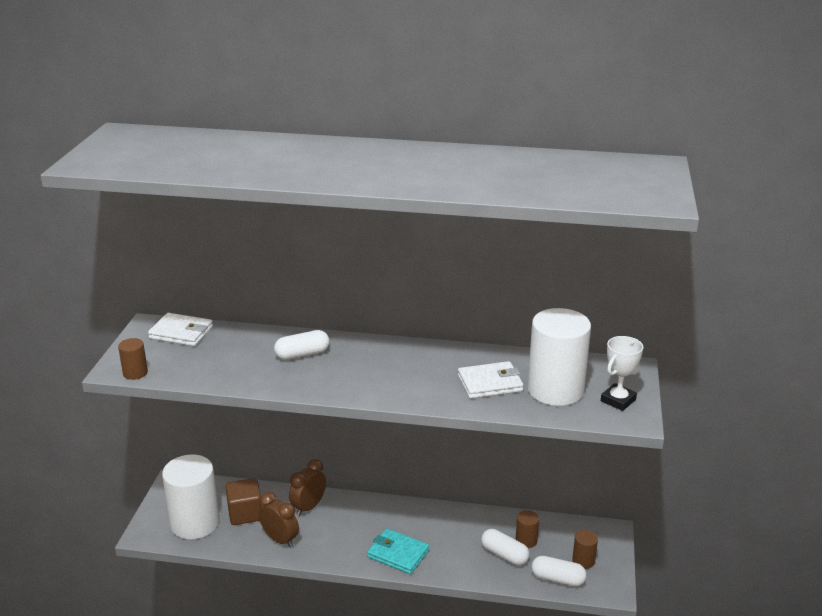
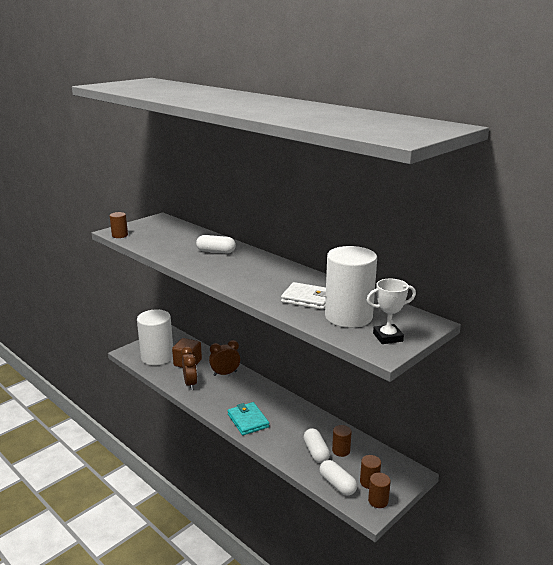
camera: 35 degrees right, 5 degrees down
white wallet [148,313,213,346] -> none
none -> brown cylinder [368,473,391,508]

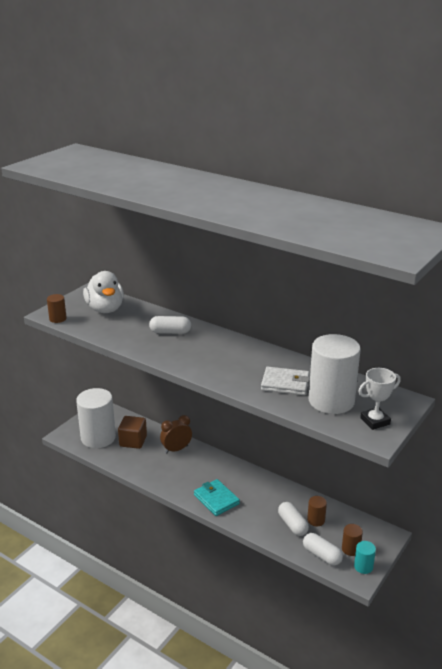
camera: 10 degrees left, 5 degrees up
brown clock [181,347,197,390] -> none
brown cylinder [368,473,391,508] -> turquoise cylinder [354,541,376,574]
none -> white duck [83,271,124,313]

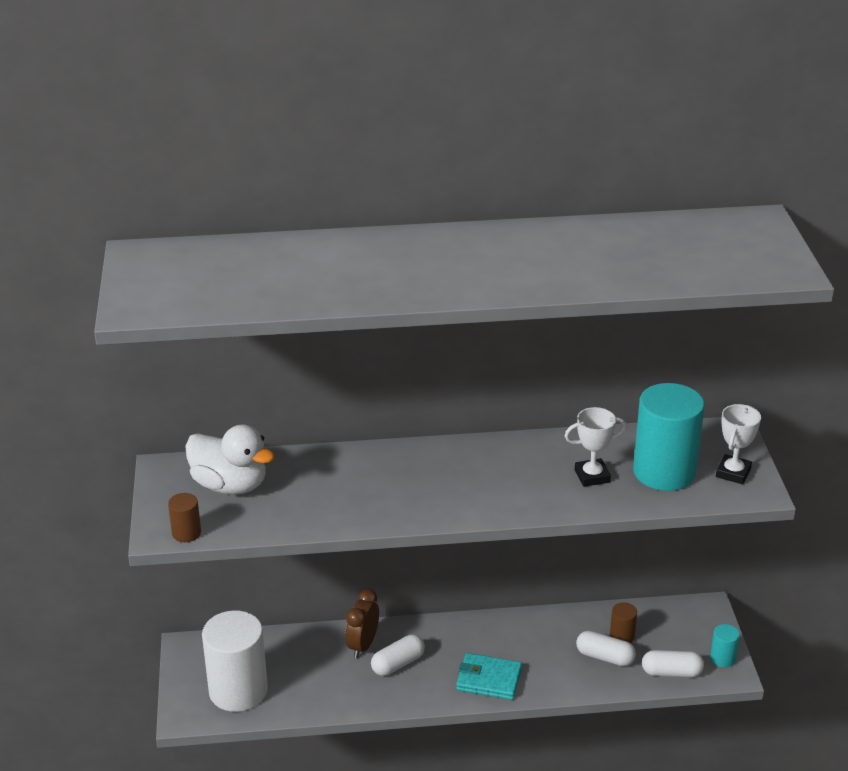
camera: 40 degrees left, 5 degrees up
brown cube [118,416,147,449] -> none
white capsule [149,316,191,334] -> white capsule moved to [371,634,425,676]
white wallet [261,367,310,395] -> white trophy [565,407,626,487]
white cylinder [309,334,361,414] -> turquoise cylinder [633,383,704,491]
brown cylinder [342,524,363,556] -> none

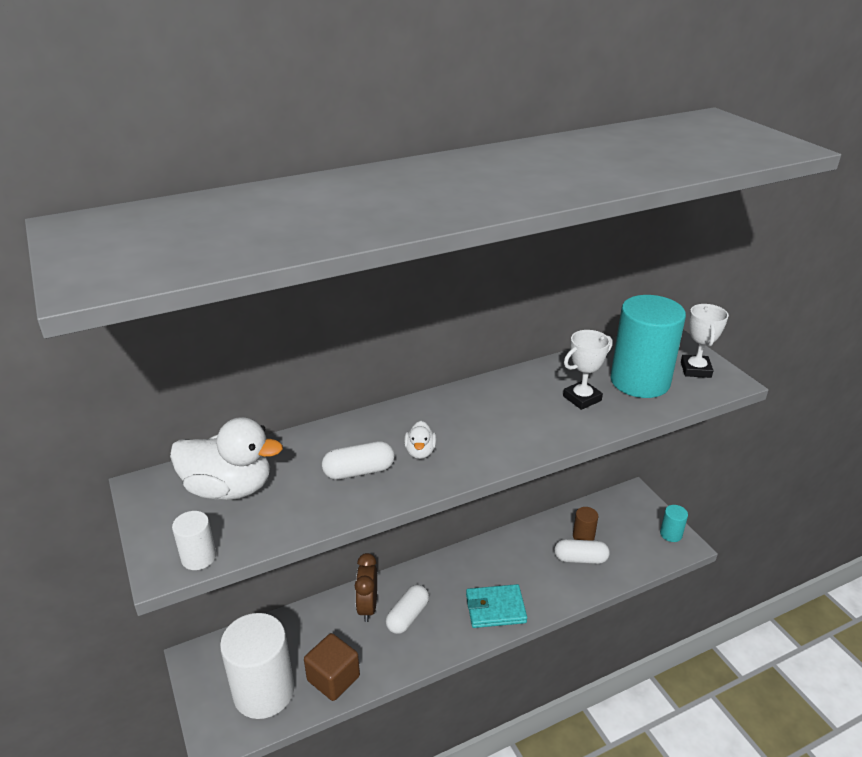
camera: 20 degrees left, 0 degrees up
brown cylinder [168,493,201,542] -> white cylinder [172,511,216,570]
white capsule [642,650,704,677] -> white capsule moved to [322,441,395,480]
none -> brown cube [304,633,360,701]
none -> white duck [404,421,437,459]

